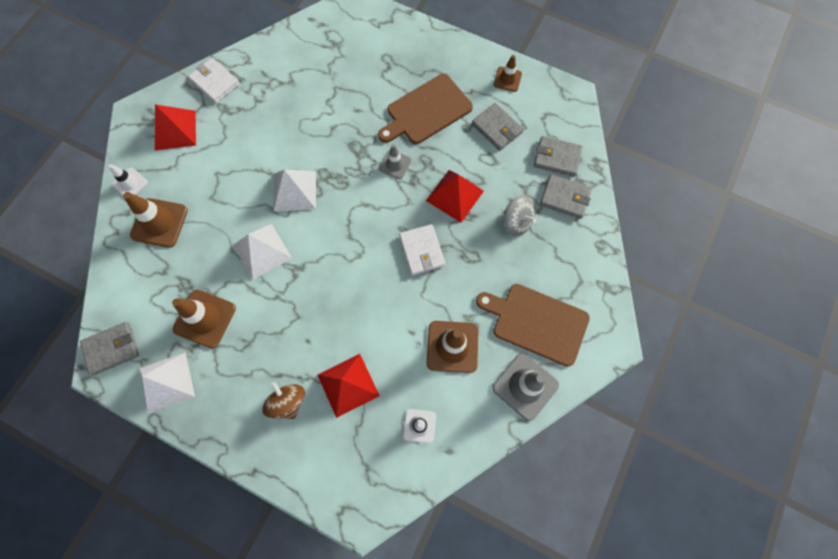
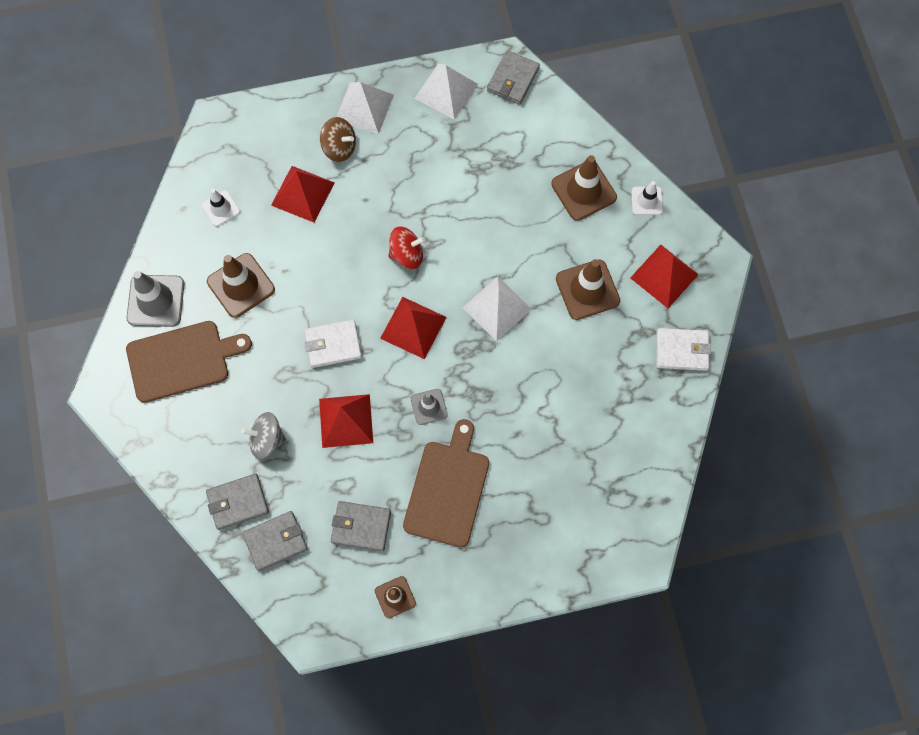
camera: 140 degrees right, 0 degrees up
brown traffic cone [172,290,236,348] -> brown traffic cone moved to [556,259,620,320]
white pyramid [233,224,292,280] -> white pyramid moved to [336,82,394,134]
white wallet [399,224,446,275] -> white wallet turned 45 degrees counterclockwise [304,319,362,368]
none -> red pyramid [380,297,446,359]
none -> red spinning top [388,226,425,269]

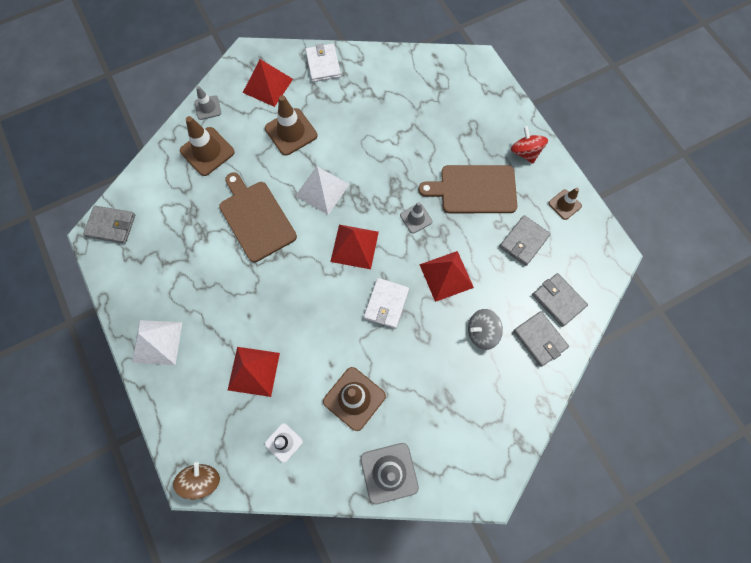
camera: 105 degrees left, 0 degrees up
brown cutting board [126,321,252,403] -> brown cutting board moved to [219,172,297,262]
grey spinning top [242,412,286,459] -> grey spinning top turned 90 degrees clockwise [468,309,503,350]
white wallet [304,319,362,368] -> white wallet turned 45 degrees clockwise [364,278,409,329]
brown spinning top [320,117,356,162] -> brown spinning top moved to [173,462,220,500]
grey wallet [331,501,391,551] -> grey wallet turned 45 degrees clockwise [499,215,551,266]
red spinning top [388,226,425,269] -> red spinning top moved to [511,126,548,164]
white pyramid [415,63,478,120] -> none
white traffic cone [631,181,663,215] -> grey traffic cone [194,86,221,120]

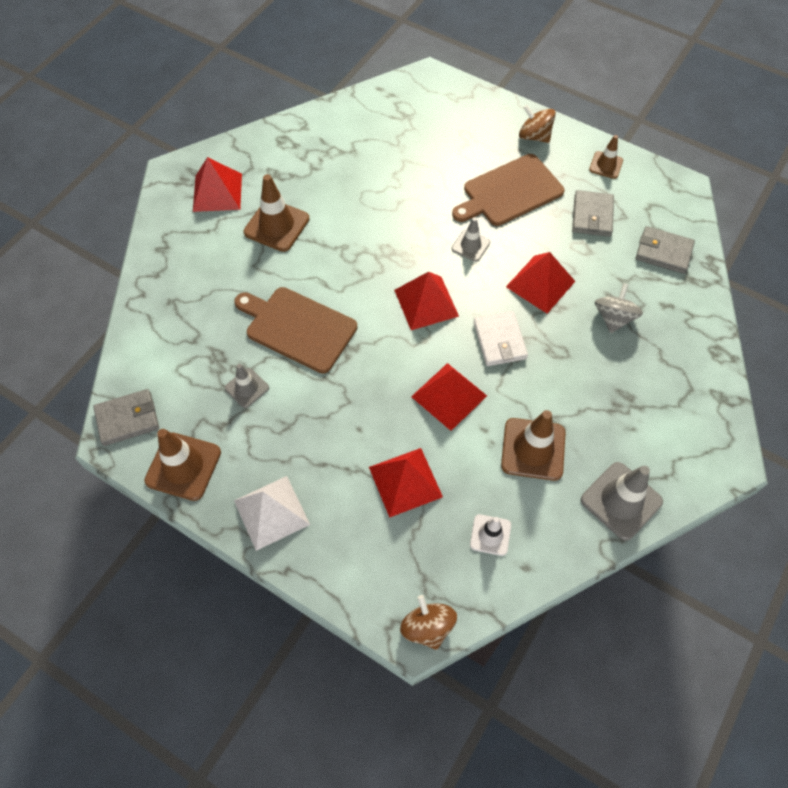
camera: 30 degrees left, 10 degrees down
brown traffic cone [180,116,235,176] -> brown traffic cone moved to [144,429,221,501]
grey traffic cone [194,86,221,120] -> grey traffic cone moved to [225,364,269,408]
white pyramid [295,166,350,215] -> none
white wallet [305,43,341,82] -> none
grey spinning top [468,309,503,350] -> grey spinning top turned 150 degrees clockwise [595,283,643,333]
red spinning top [511,126,548,164] -> brown spinning top [519,105,556,143]
grey wallet [513,311,569,367] -> none
none -> red pyramid [411,363,487,431]

